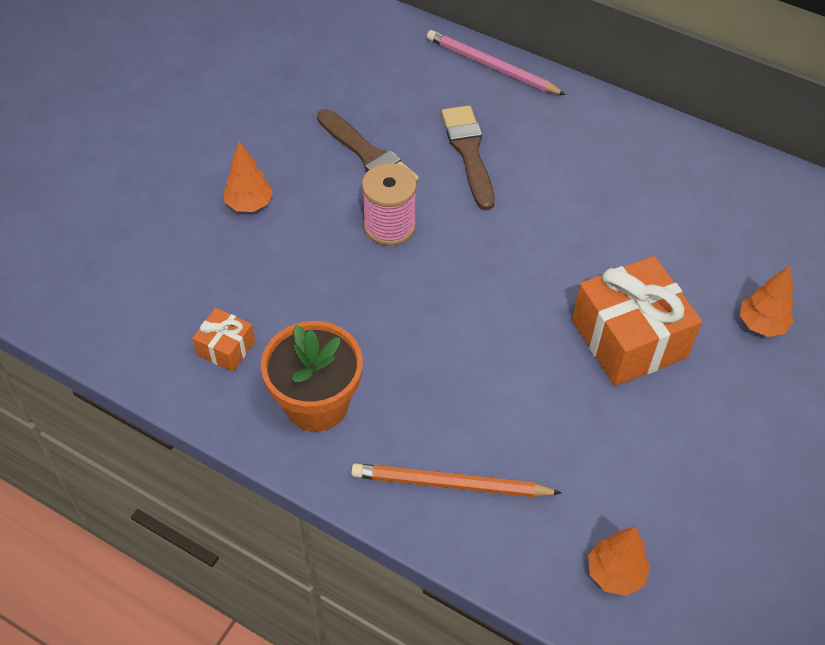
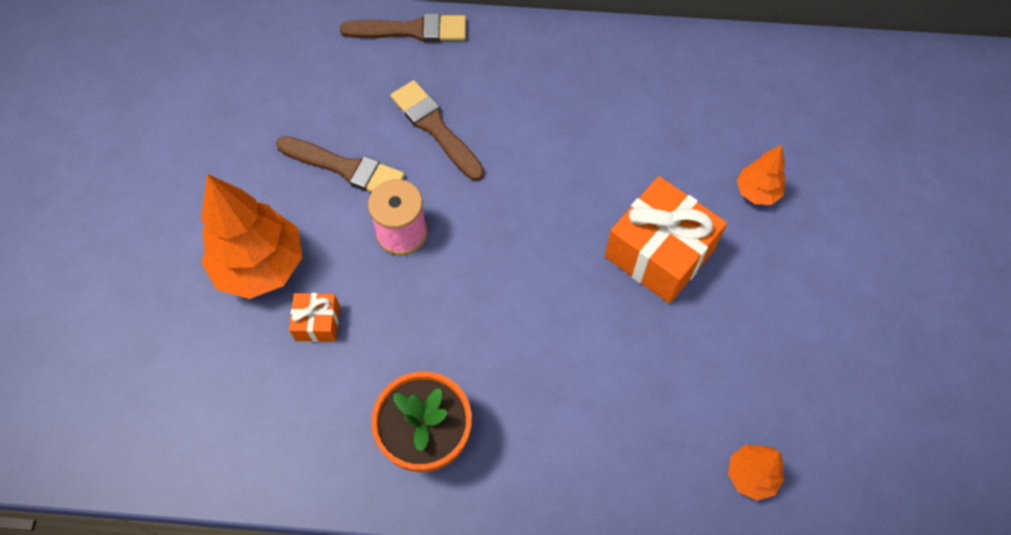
camera: 25 degrees left, 10 degrees up
orange gift [192,308,255,372] -> orange gift moved to [289,293,340,342]
orange tree [224,141,273,212] -> orange tree [201,174,303,299], size x1.96
orange pencil [351,463,561,497] -> none
pink pencil [427,30,566,95] -> brown brush [340,13,466,42]

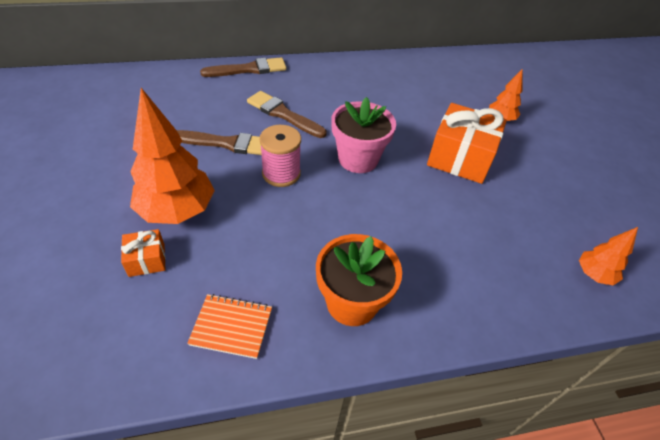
camera: 20 degrees left, 15 degrees down
orange gift [289,293,340,342] -> orange gift moved to [121,229,165,277]
none -> orange notebook [187,294,272,359]
none -> pink flower pot [331,97,396,173]

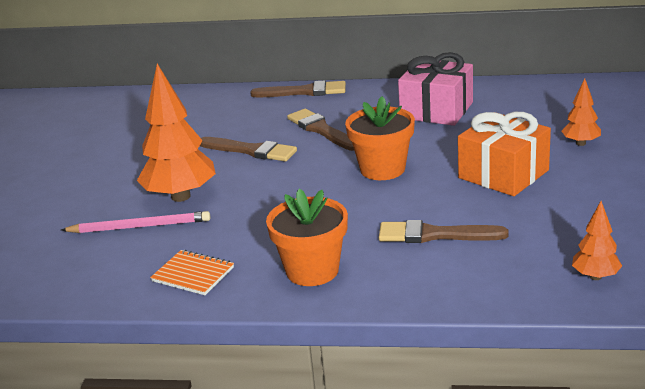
camera: 25 degrees right, 20 degrees down
orange gift [121,229,165,277] -> pink pencil [61,211,210,233]
pink spool [260,125,301,187] -> none
pink flower pot [331,97,396,173] -> orange flower pot [345,96,415,180]
none -> brown brush [379,220,509,243]
none -> pink gift [398,52,473,126]

